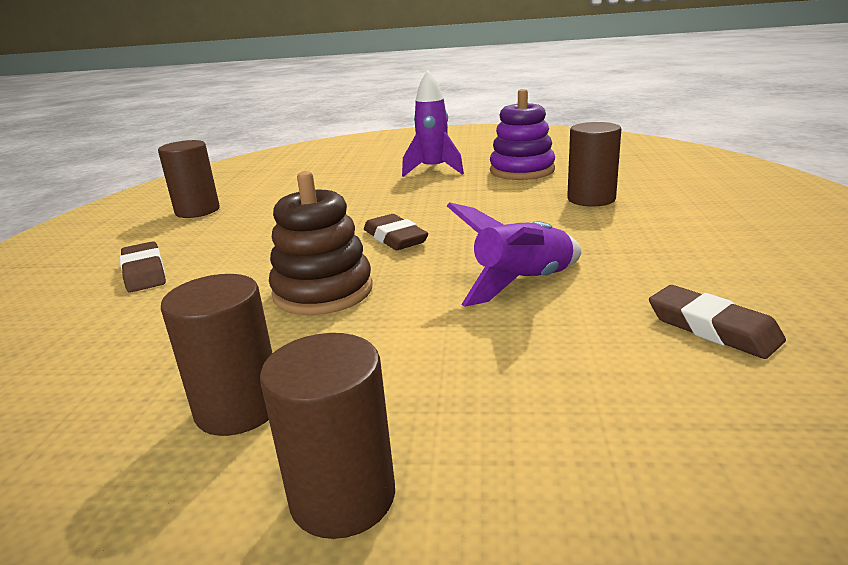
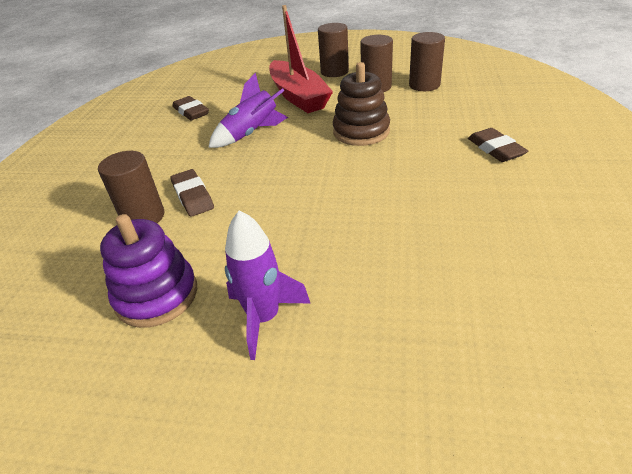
camera: 175 degrees left, 15 degrees up
brown cylinder [158,140,220,218] -> brown cylinder moved to [409,32,445,91]
brown eraser [364,214,428,250] -> brown eraser moved to [170,169,214,217]
none -> red boat [269,5,333,113]

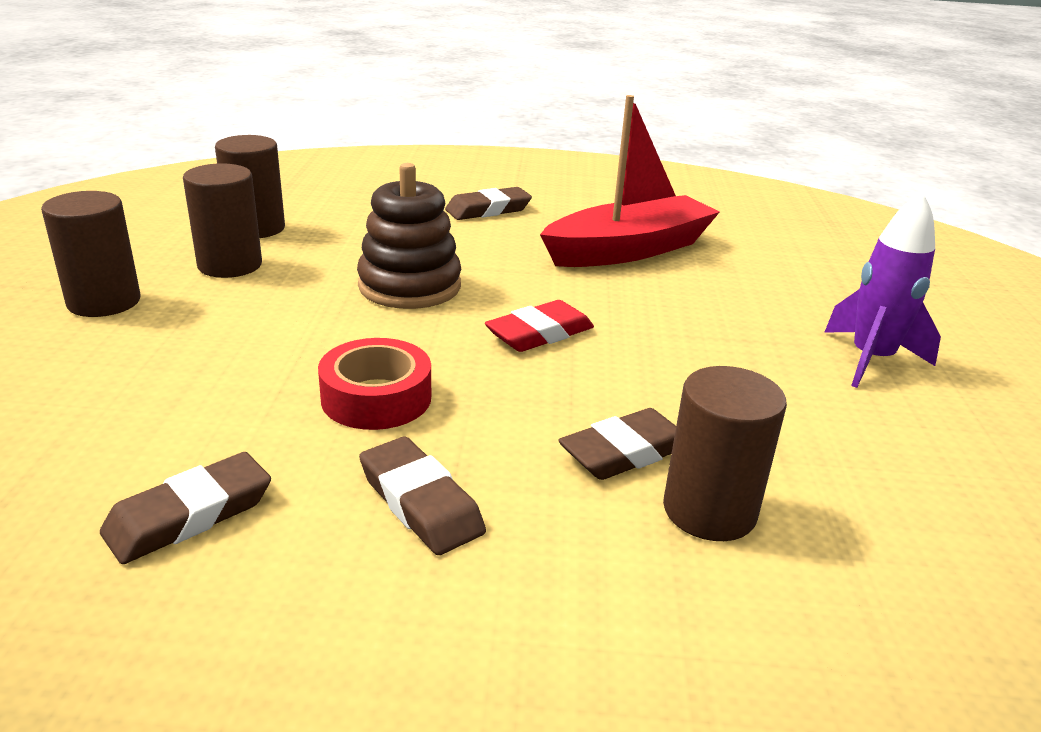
camera: 100 degrees left, 10 degrees down
purple stacking toy [100,214,197,328] -> none
purple rocket [208,73,288,148] -> red tape [318,338,431,430]
red boat [269,5,333,113] -> red boat moved to [540,95,720,267]
none -> brown eraser [359,437,486,555]
none -> red eraser [485,300,594,352]

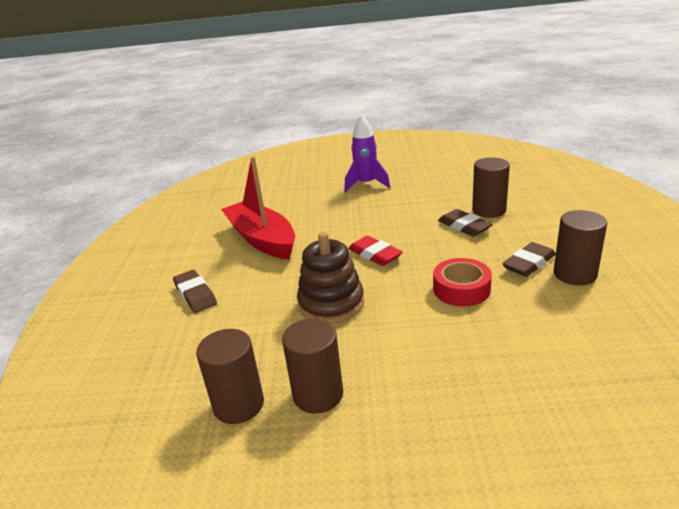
camera: 90 degrees left, 0 degrees up
brown cylinder [41,191,141,317] -> brown cylinder moved to [554,210,607,285]
brown eraser [100,452,271,564] -> none

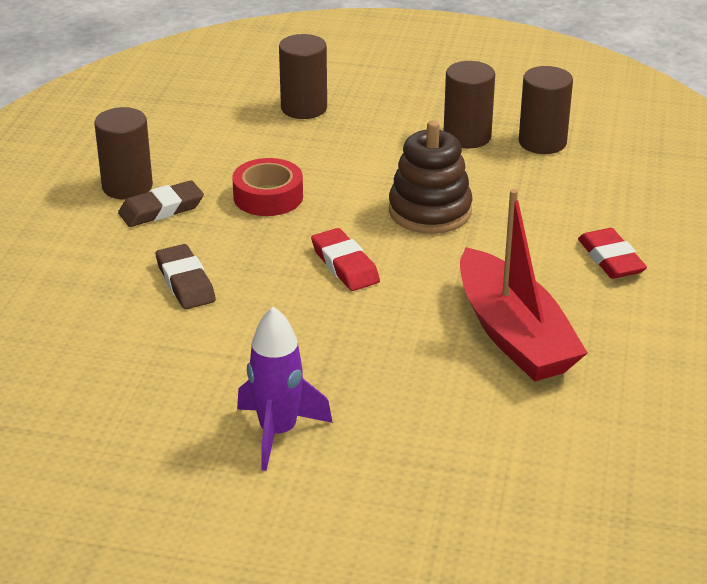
camera: 170 degrees left, 5 degrees up
brown eraser [173,270,217,313] -> red eraser [578,228,647,279]
brown cylinder [472,157,510,218] -> brown cylinder moved to [279,34,327,119]

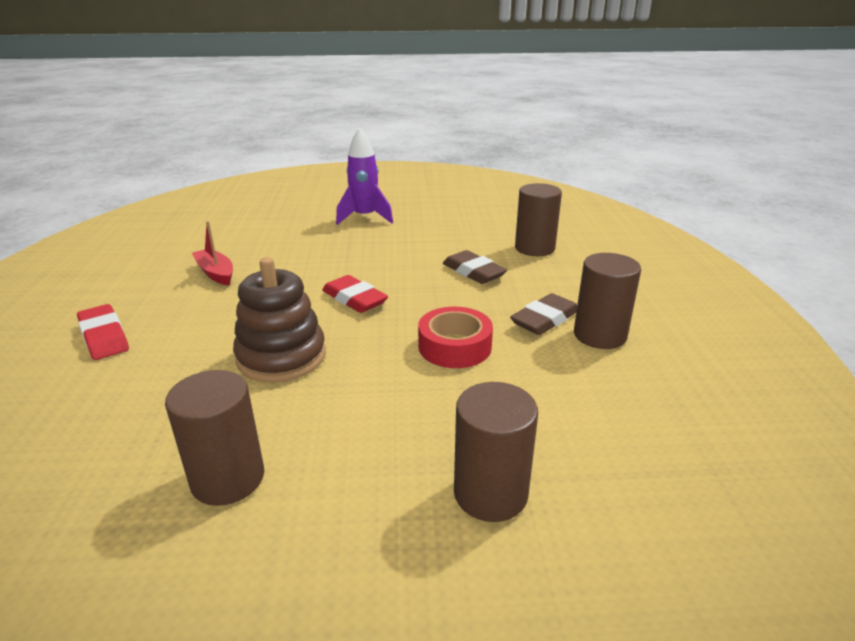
camera: 165 degrees right, 5 degrees down
red boat [460,189,588,381] -> red boat [192,221,233,286], size x0.49
brown cylinder [519,66,573,154] -> brown cylinder moved to [515,183,562,256]

